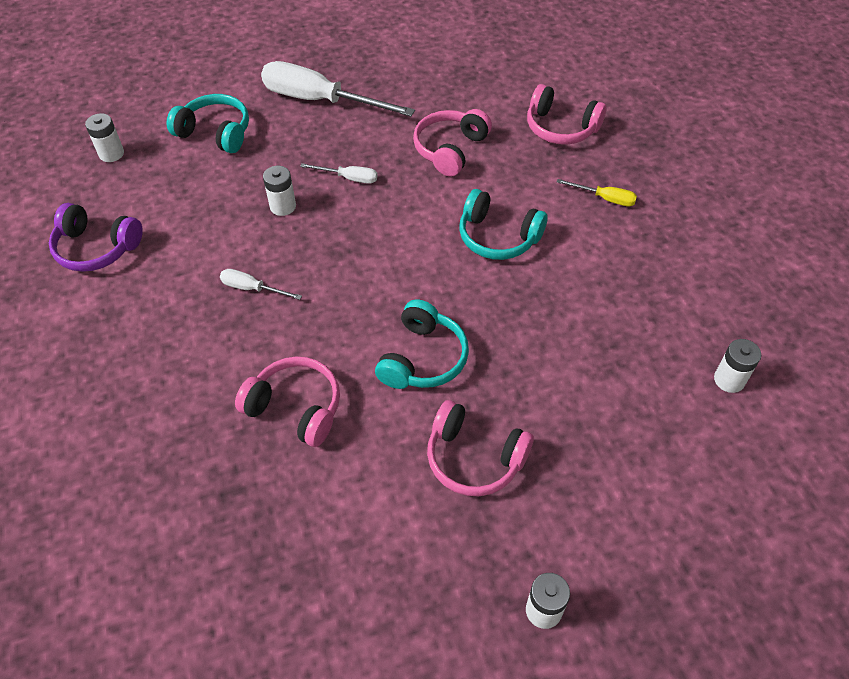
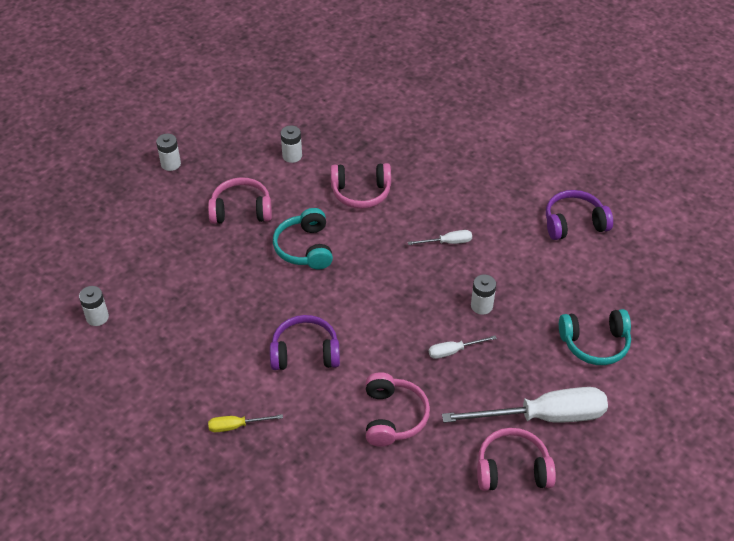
camera: 150 degrees right, 5 degrees down
white battery [85,113,124,162] -> white battery moved to [281,126,302,163]
turquoise headphones [459,189,548,260] -> purple headphones [270,315,340,370]
pink headphones [527,84,607,145] -> pink headphones moved to [477,428,556,491]

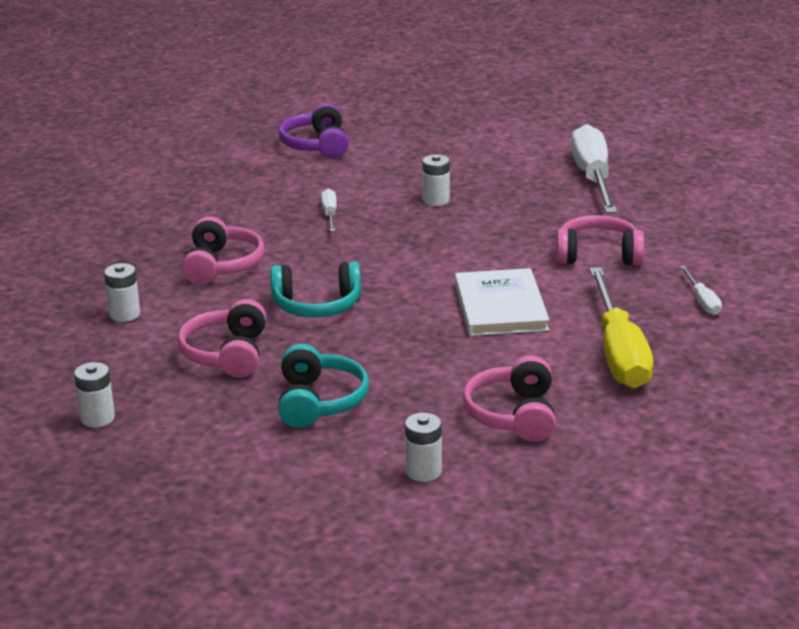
camera: 85 degrees left, 20 degrees down
yellow screwdriver [208,414,283,432] -> yellow screwdriver [590,267,653,389], size x2.22
purple headphones [270,315,340,370] -> white book [455,268,549,336]
white screwdriver [429,336,497,359] -> white screwdriver moved to [680,266,722,315]
pink headphones [477,428,556,491] -> pink headphones moved to [463,355,556,442]
turquoise headphones [559,309,631,365] -> turquoise headphones moved to [278,344,369,428]

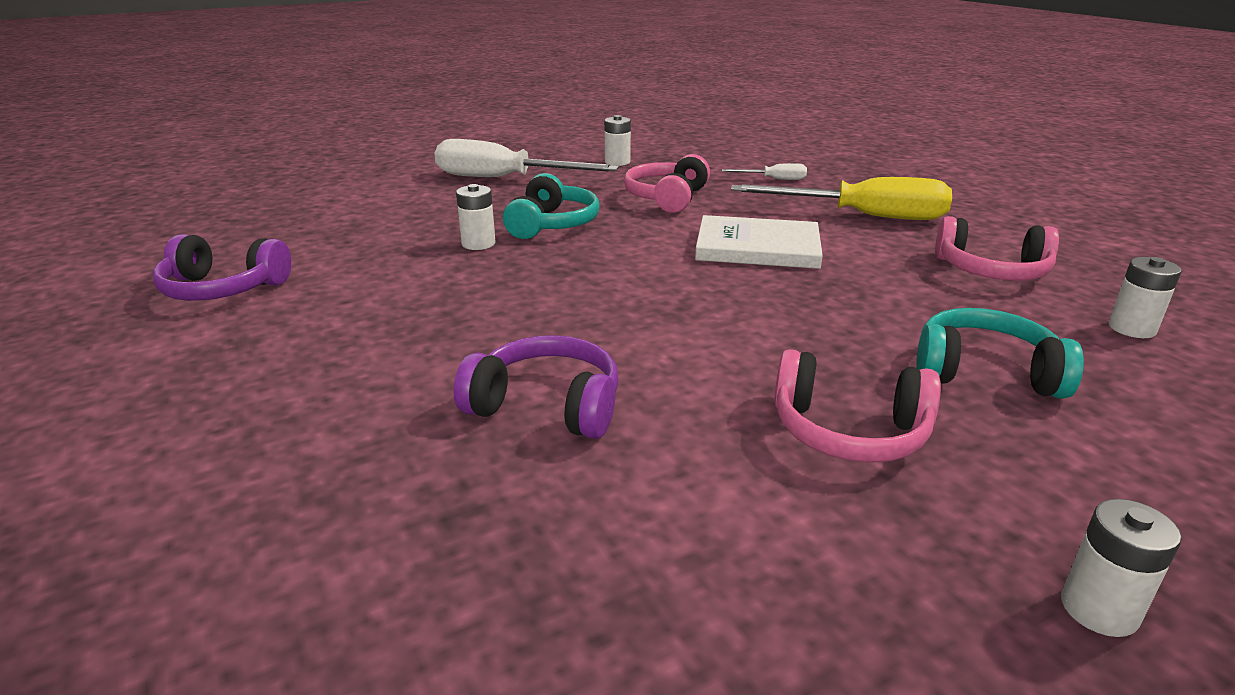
camera: 75 degrees left, 0 degrees up
white battery [104,263,140,322] -> white battery moved to [604,115,631,166]
pink headphones [181,217,264,285] -> purple headphones [453,335,619,439]
turquoise headphones [270,261,361,318] -> turquoise headphones moved to [503,173,600,239]
white screwdriver [321,189,337,231] -> none

